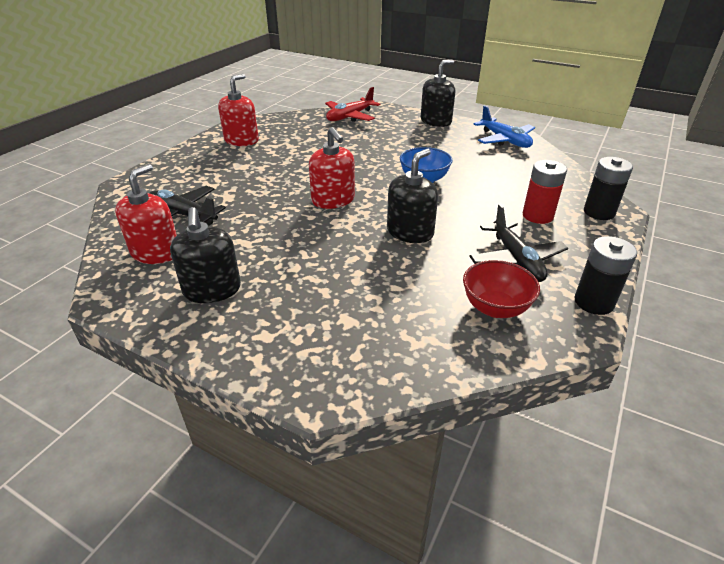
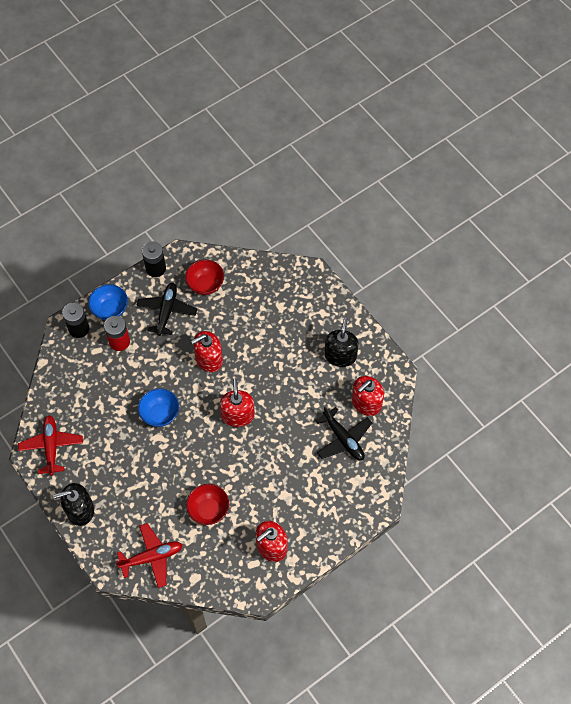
camera: 155 degrees left, 25 degrees up
black soap dispenser [387,149,438,243] -> red soap dispenser [191,331,223,372]
blue plane [474,106,535,148] -> red plane [18,415,83,476]
none -> blue bowl [88,284,128,320]
none -> red bowl [186,484,229,525]

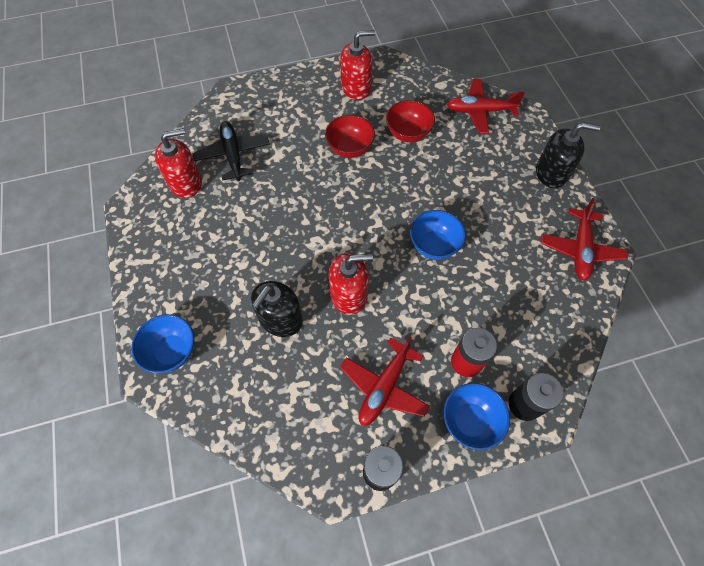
camera: 160 degrees left, 0 degrees up
black plane [136,283,197,336] -> red plane [340,337,430,426]
red bowl [185,260,224,295] -> red bowl moved to [325,115,375,158]
red soap dispenser [220,379,255,427] -> none
black soap dispenser [324,318,359,367] -> black soap dispenser moved to [251,281,303,337]
none -> blue bowl [131,314,194,373]

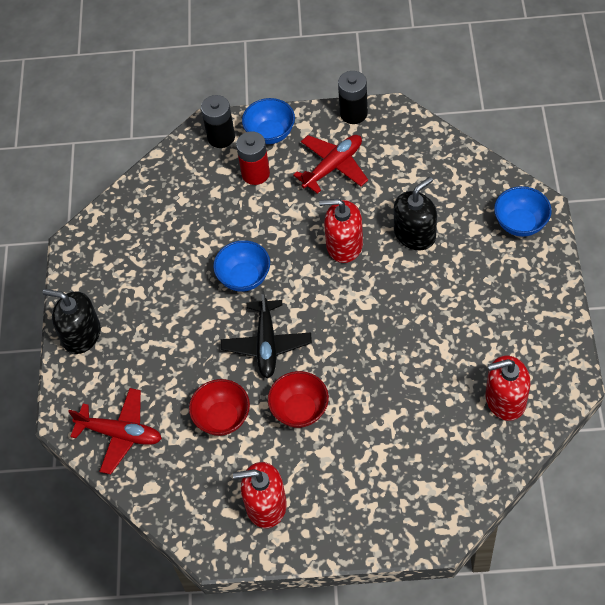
camera: 160 degrees left, 5 degrees down
black plane [193,121,270,181] -> black plane moved to [221,288,312,378]
red plane [541,198,628,281] -> none

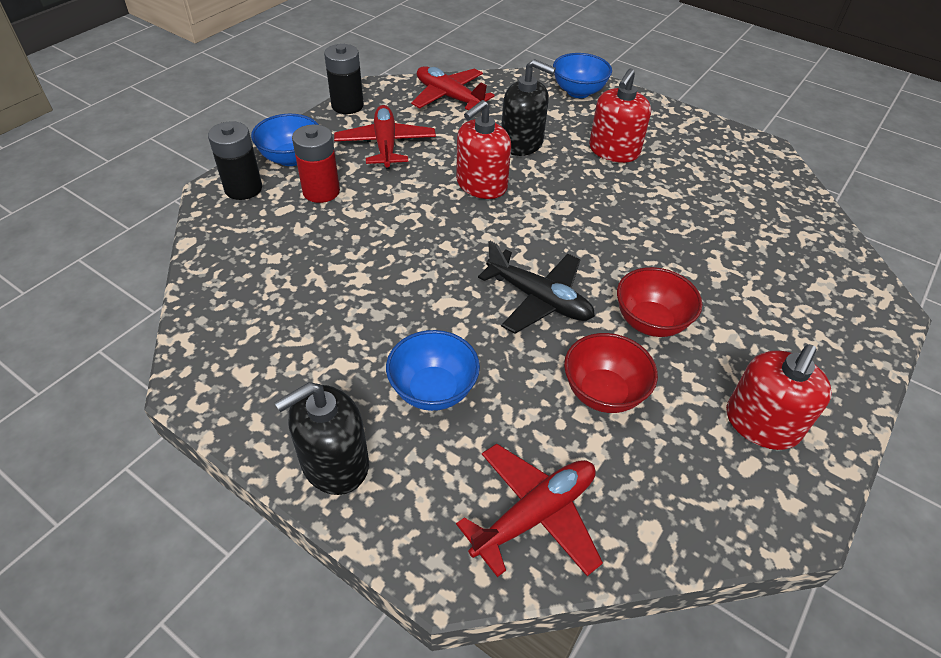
camera: 60 degrees left, 10 degrees down
blue bowl [213,240,270,292] -> blue bowl moved to [386,330,480,411]
black soap dispenser [394,177,437,250] -> black soap dispenser turned 120 degrees clockwise [501,59,556,156]
red soap dispenser [486,355,530,421] -> red soap dispenser moved to [589,68,651,163]
none -> red plane [411,66,495,111]

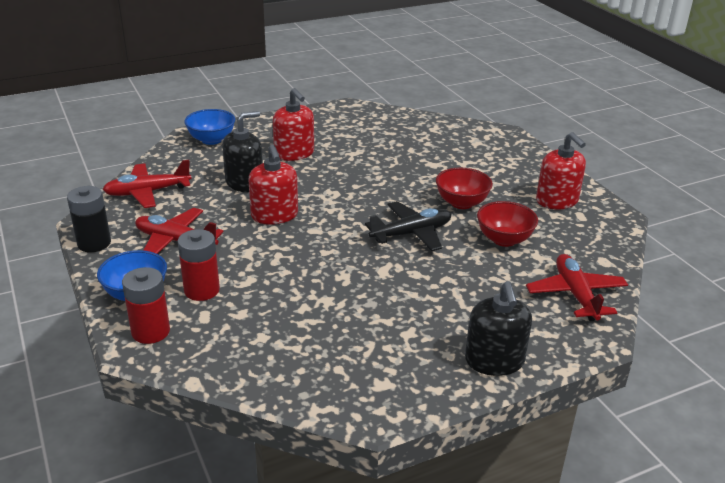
camera: 60 degrees left, 15 degrees down
black battery [208,121,262,200] -> red battery [122,267,170,344]
blue bowl [386,330,480,411] -> none

